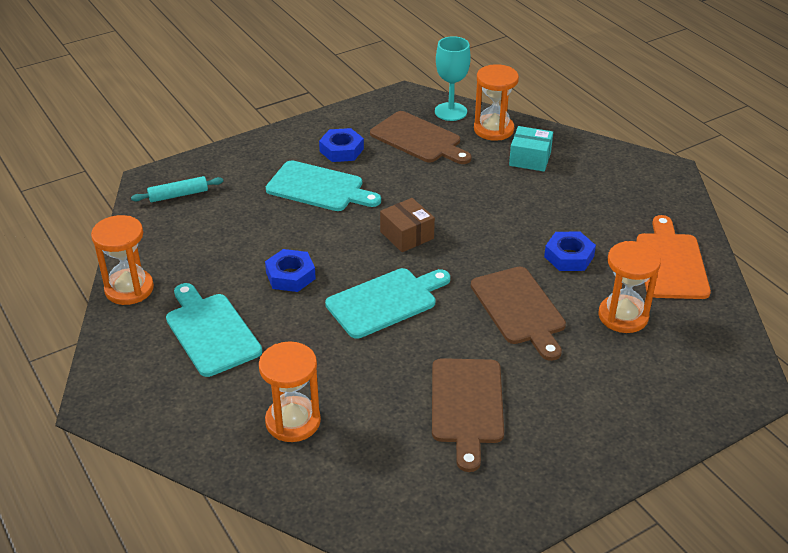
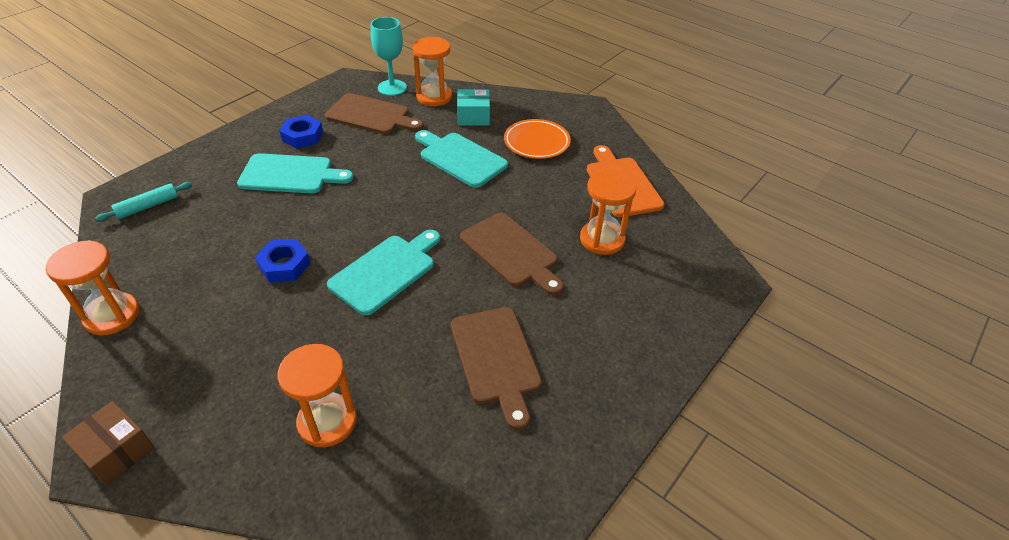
camera: 20 degrees left, 5 degrees up
turquoise cutting board [166,283,262,377] -> turquoise cutting board moved to [415,130,508,188]
brown box [380,198,435,252] -> brown box moved to [62,401,155,486]
blue nut [544,232,596,271] -> none
none -> orange plate [504,119,571,159]

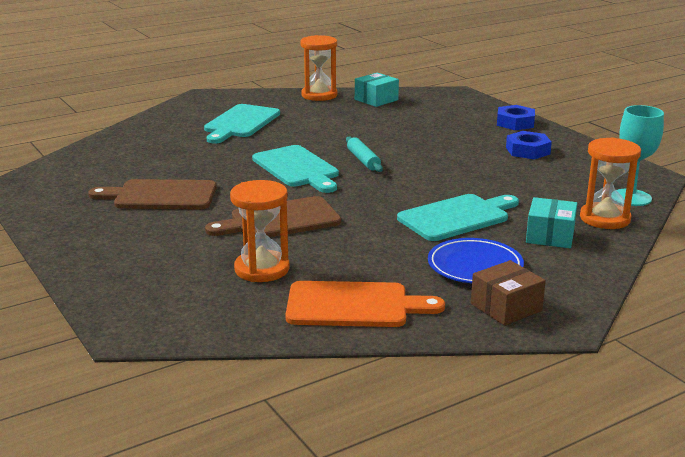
camera: 110 degrees right, 20 degrees down
brown box [62,401,155,486] -> brown box moved to [471,260,546,326]
turquoise rolling pin [95,182,192,221] -> turquoise rolling pin moved to [346,137,383,172]
turquoise cutting board [237,153,353,193] -> turquoise cutting board moved to [204,104,280,144]
blue nut [255,239,311,283] -> blue nut moved to [497,105,535,130]
orange hourglass [278,344,357,447] -> none
brown cutting board [325,93,424,134] -> none
orange plate [504,119,571,159] -> blue plate [428,238,524,284]
none -> turquoise box [355,73,399,107]

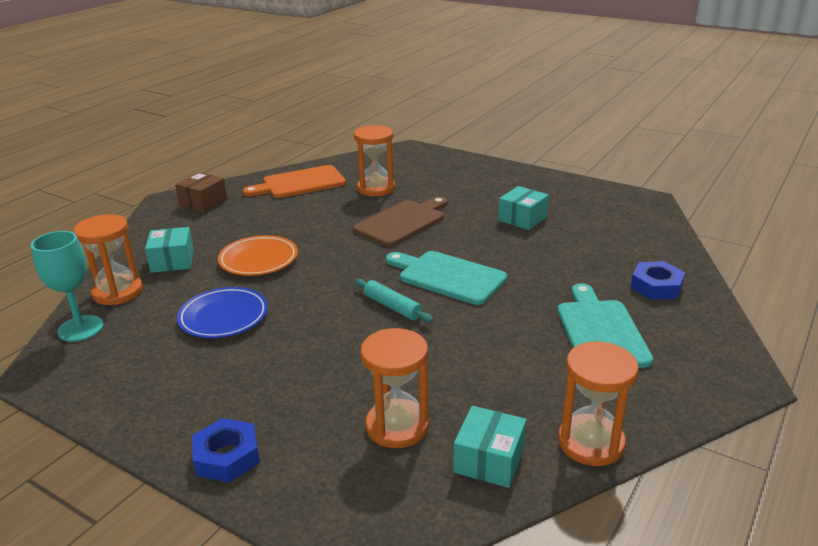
camera: 155 degrees right, 5 degrees up
brown cutting board [88,179,217,210] -> turquoise box [498,186,549,230]
turquoise cutting board [397,194,519,241] -> orange plate [218,235,298,276]
blue plate [428,238,524,284] -> blue plate moved to [177,287,268,338]
blue nut [506,131,552,159] -> blue nut moved to [630,261,685,300]
none -> orange hourglass [361,328,429,448]

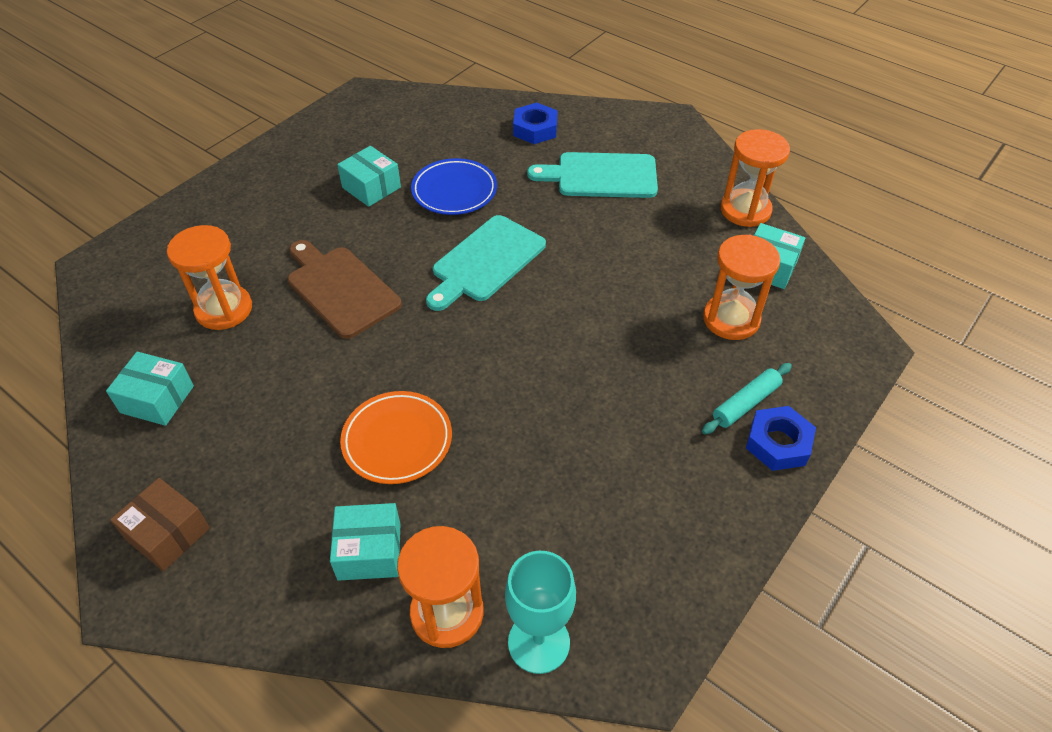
camera: 85 degrees left, 20 degrees up
blue plate [177,287,268,338] -> blue plate moved to [411,158,497,215]
orange cutting board [243,165,346,198] -> turquoise box [106,352,194,426]
turquoise rolling pin [355,279,433,323] -> turquoise rolling pin moved to [702,363,792,434]

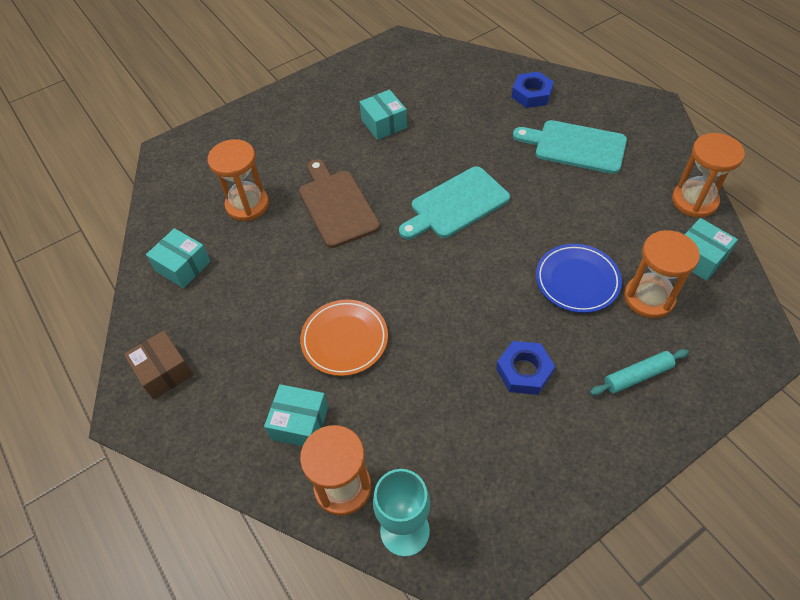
camera: 20 degrees right, 5 degrees up
blue plate [411,158,497,215] -> blue plate moved to [536,244,622,313]
blue nut [746,406,816,471] -> blue nut moved to [496,341,555,395]

